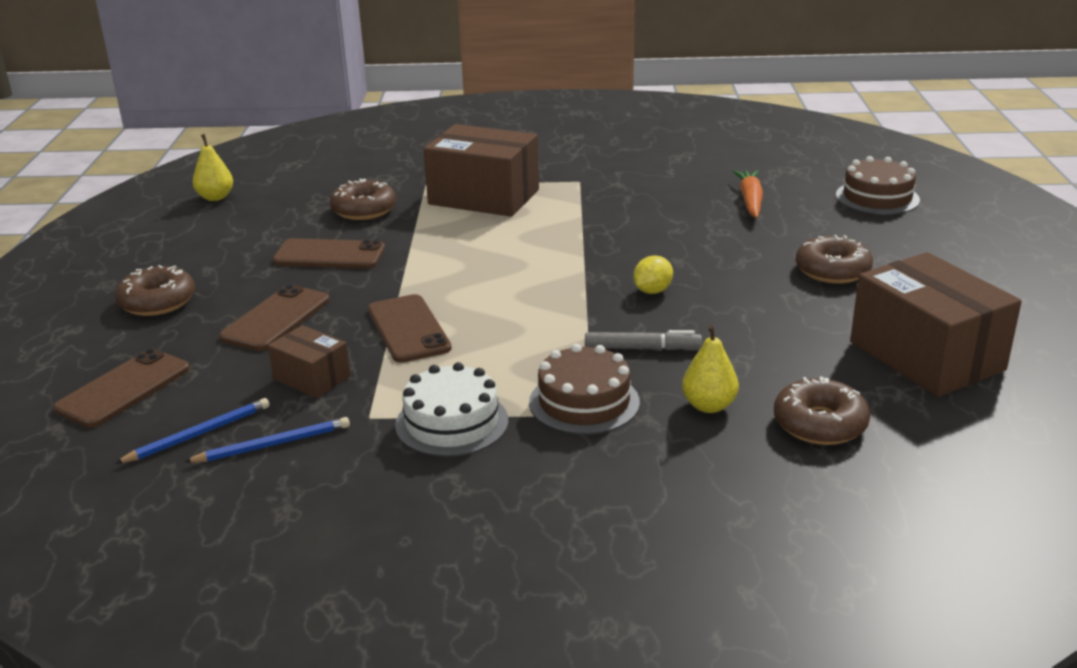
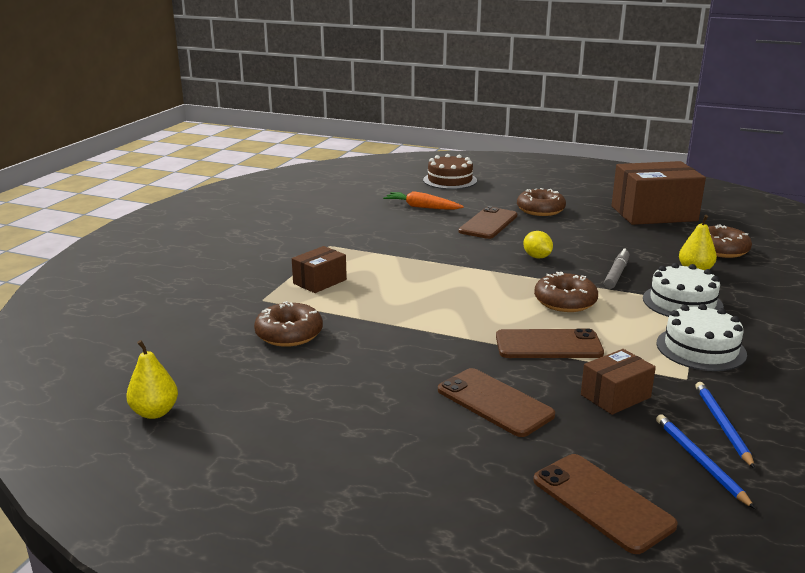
camera: 70 degrees left, 5 degrees down
brown donut [115,265,195,316] -> brown donut moved to [534,272,598,312]
brown phone [273,238,385,269] -> brown phone moved to [459,206,518,239]
brown box [424,124,539,217] -> brown box [292,246,347,293], size x0.51
brown cake [529,344,640,435] -> white cake [643,263,724,317]

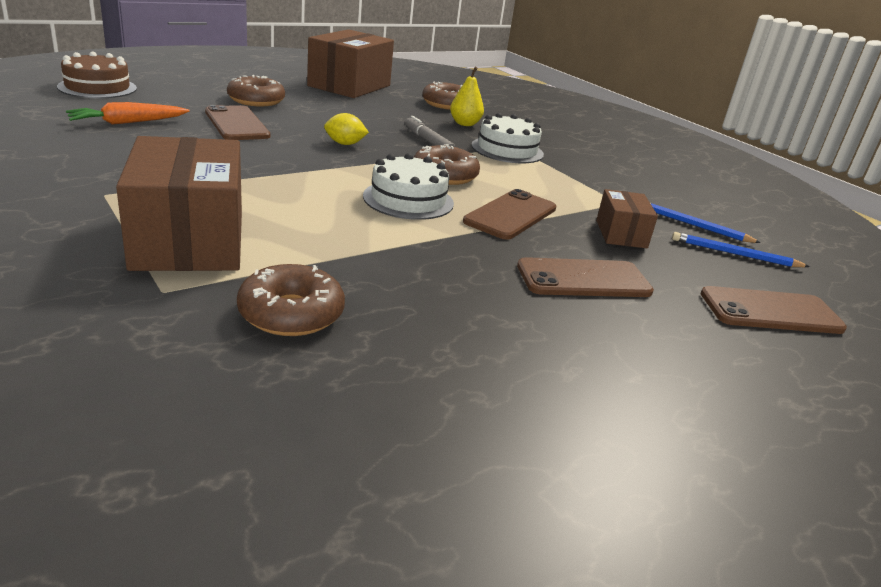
camera: 60 degrees left, 5 degrees up
yellow pear [126,340,178,419] -> none
brown box [292,246,347,293] -> brown box [116,136,242,271], size x1.96
white cake [656,304,747,371] -> white cake moved to [363,153,454,220]

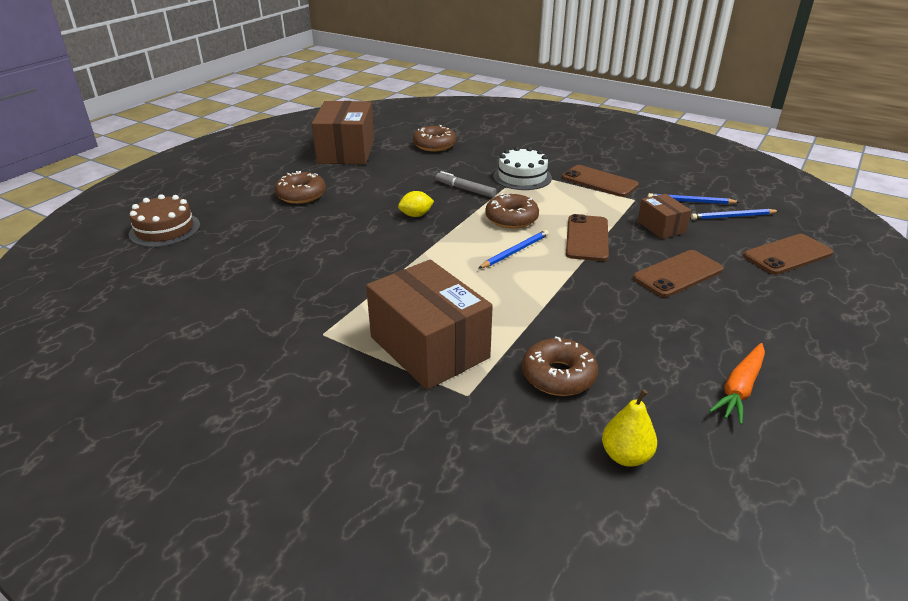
camera: 20 degrees left, 5 degrees up
orange carrot [66,102,189,125] -> orange carrot moved to [709,343,765,425]
brown phone [205,105,270,140] -> brown phone moved to [562,165,639,197]
white cake [363,153,454,220] -> blue pencil [478,230,549,269]
yellow pear [450,67,484,126] -> yellow pear moved to [602,389,657,467]

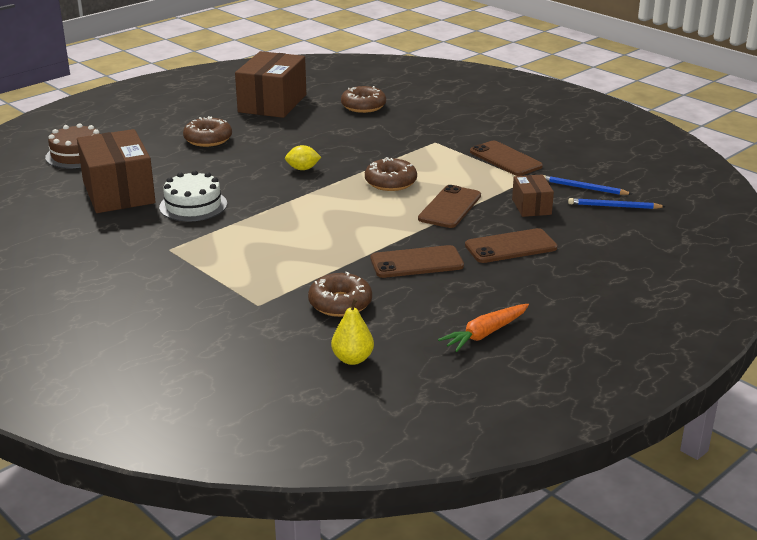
camera: 15 degrees right, 5 degrees down
brown box [366,260,493,390] -> brown box moved to [77,129,156,213]
grey marker [435,171,497,198] -> none
blue pencil [478,230,549,269] -> none
white cake [493,147,552,190] -> white cake moved to [159,170,227,221]
brown phone [743,234,833,275] -> brown phone moved to [371,245,464,278]

